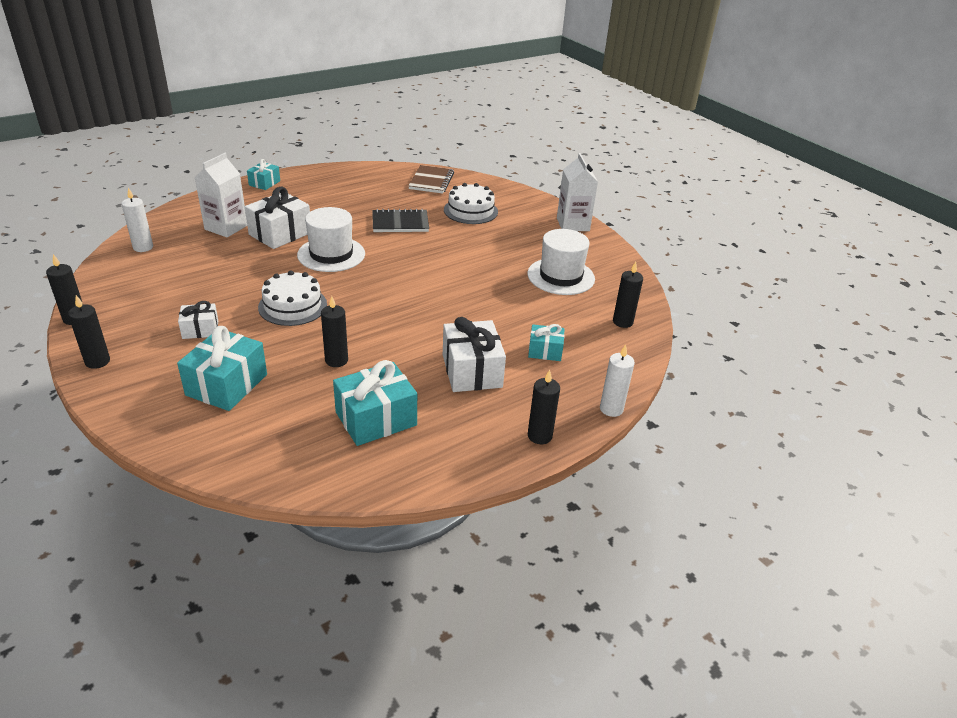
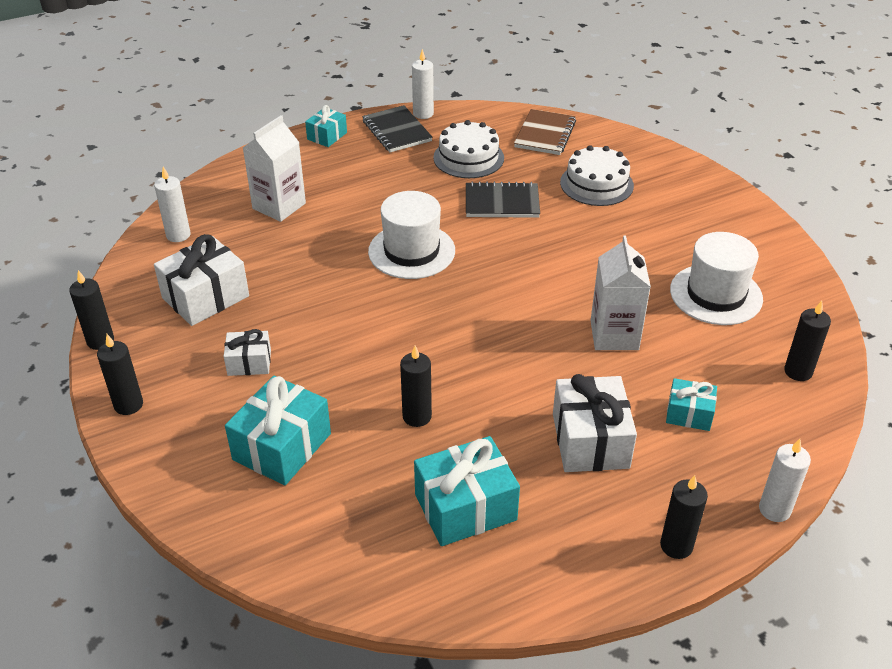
camera: 10 degrees right, 5 degrees up
white gift [245,187,310,249] -> white gift moved to [154,234,249,326]
white cake [258,270,327,326] -> white cake moved to [433,120,504,178]
white carton [557,153,598,231] -> white carton moved to [590,235,651,350]
none -> black notebook [362,105,433,152]
none -> white candle [412,49,434,119]

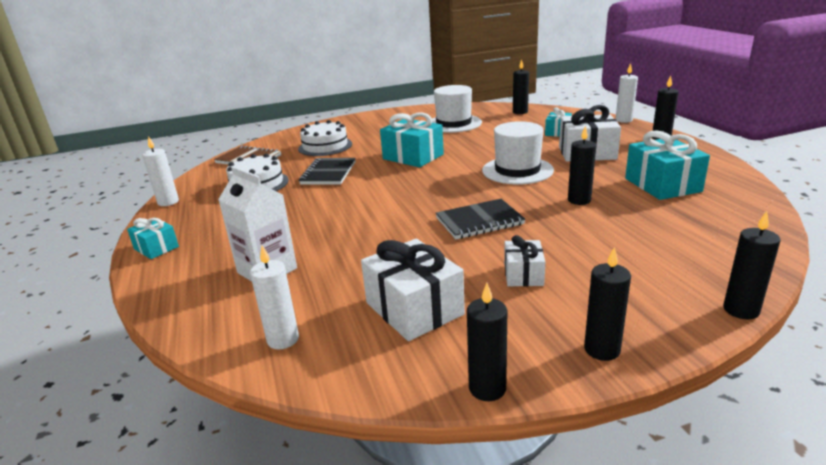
camera: 80 degrees left, 15 degrees down
turquoise gift [225,376,331,485] -> turquoise gift moved to [380,112,444,167]
black notebook [362,105,433,152] -> black notebook moved to [436,199,526,239]
white hat [368,191,455,279] -> white hat moved to [482,121,554,185]
white carton [590,235,651,350] -> none
none -> black candle [723,211,781,319]

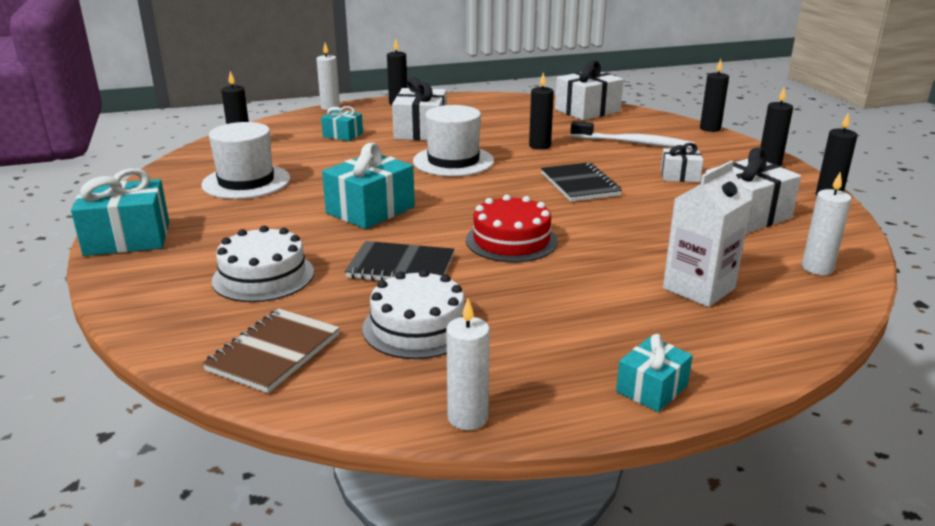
camera: 90 degrees left, 0 degrees up
turquoise gift [625,130,710,200] -> turquoise gift moved to [71,168,169,256]
none -> red cake [466,195,558,262]
none -> white gift [555,60,623,120]
none -> white toothbrush [570,121,695,149]

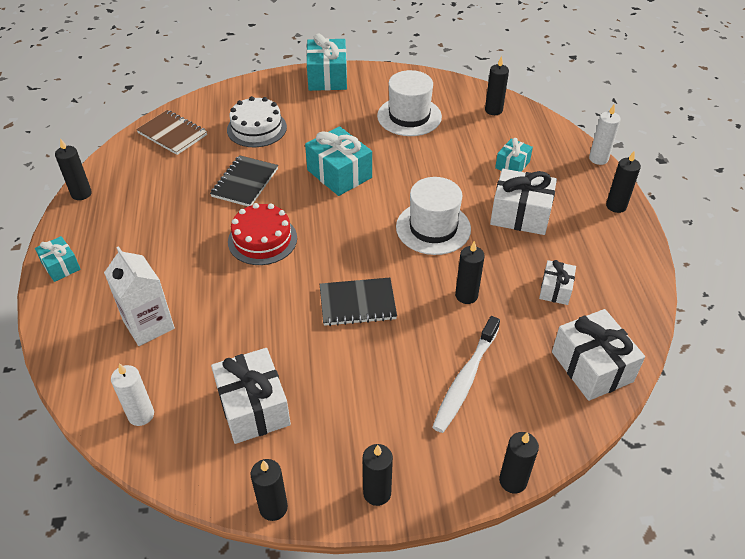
camera: 100 degrees right, 20 degrees up
white cake [362,269,465,359] -> none
white candle [446,299,490,430] -> black candle [55,138,92,200]
white gift [661,143,703,182] -> white gift moved to [539,260,576,305]

